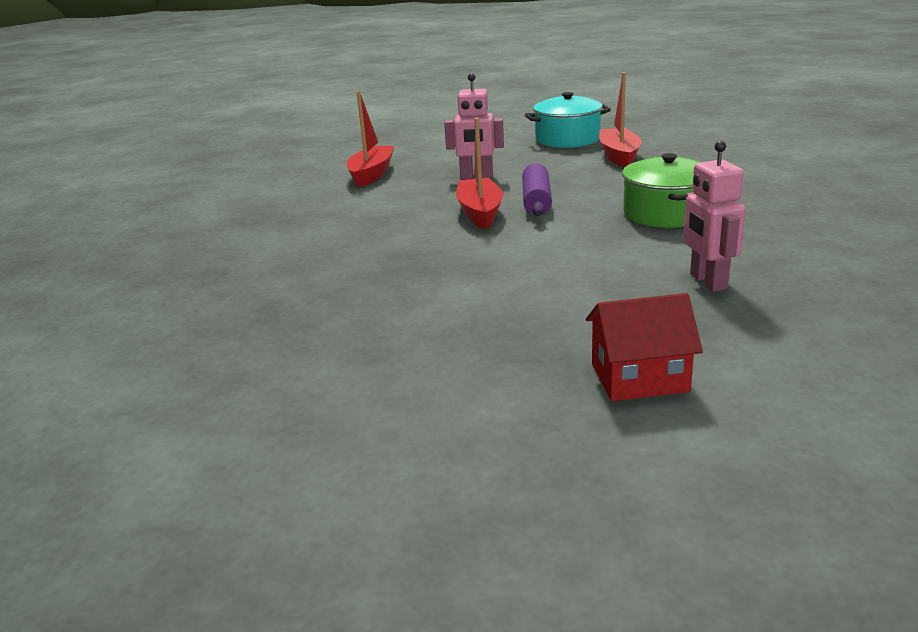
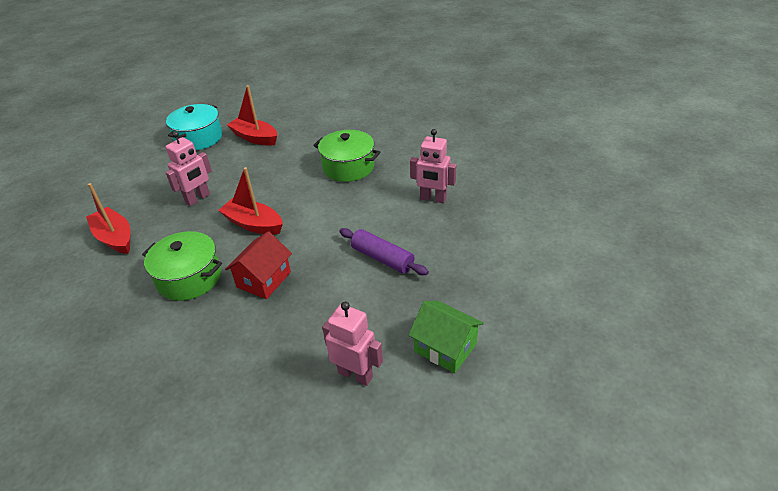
camera: 55 degrees left, 15 degrees up
purple rolling pin [522,163,552,216] -> purple rolling pin moved to [340,228,429,275]
red house [586,293,703,401] -> red house moved to [225,231,292,299]
none -> green pot [142,231,222,301]
none -> pink robot [322,302,383,386]
none -> green house [408,301,484,373]

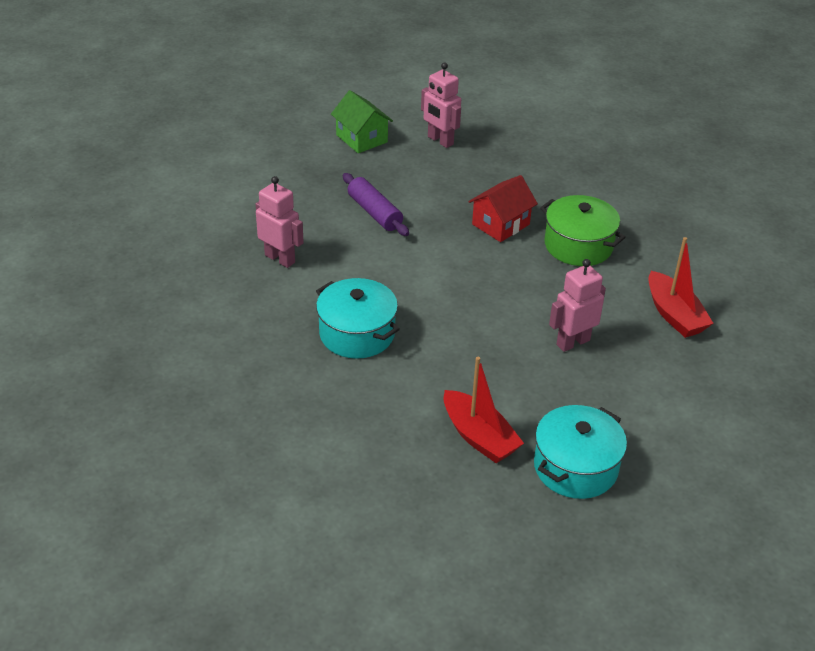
camera: 165 degrees left, 0 degrees up
red boat [218,167,283,235] -> none
green pot [313,130,380,182] -> turquoise pot [316,278,400,359]

